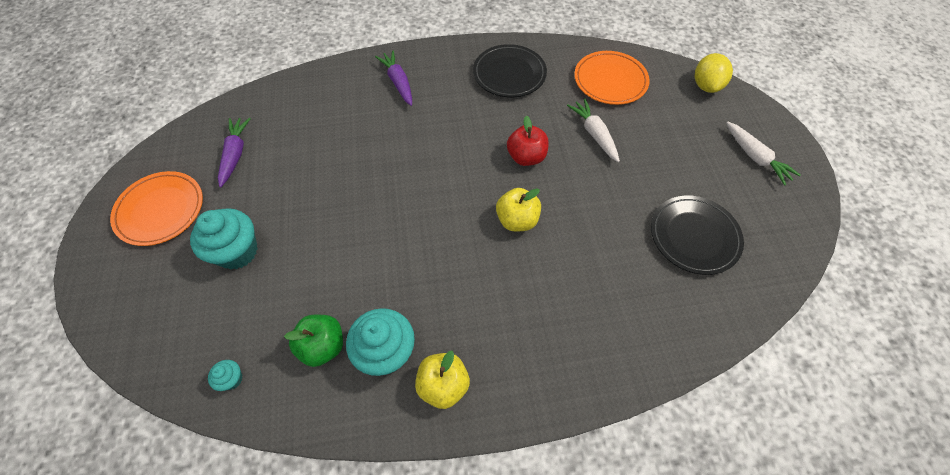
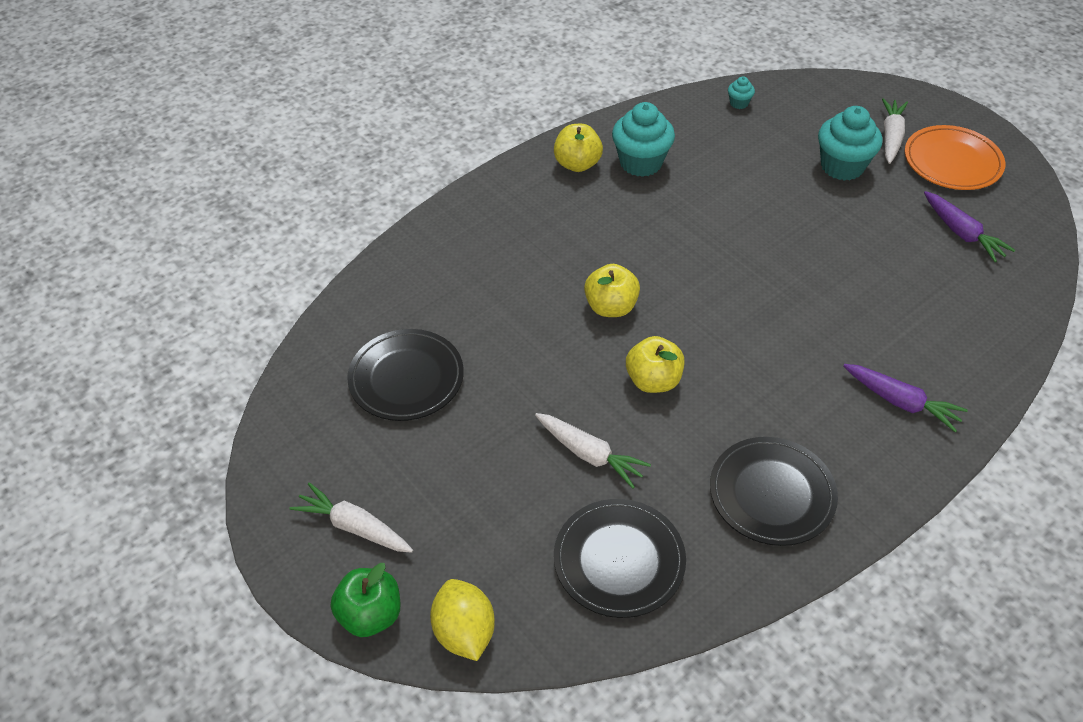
camera: 150 degrees right, 10 degrees down
green apple [284,315,343,367] -> green apple moved to [331,563,401,637]
red apple [507,115,549,166] -> yellow apple [626,336,684,393]
orange plate [574,51,650,105] -> black plate [554,499,686,618]
none -> white carrot [882,98,908,164]

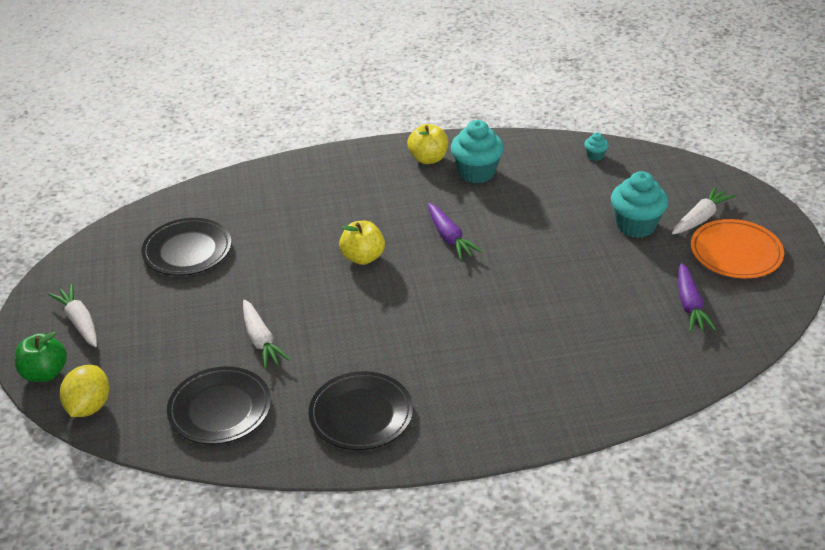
camera: 30 degrees right, 10 degrees down
yellow apple [626,336,684,393] -> none
purple carrot [844,364,968,432] -> purple carrot moved to [428,203,482,260]

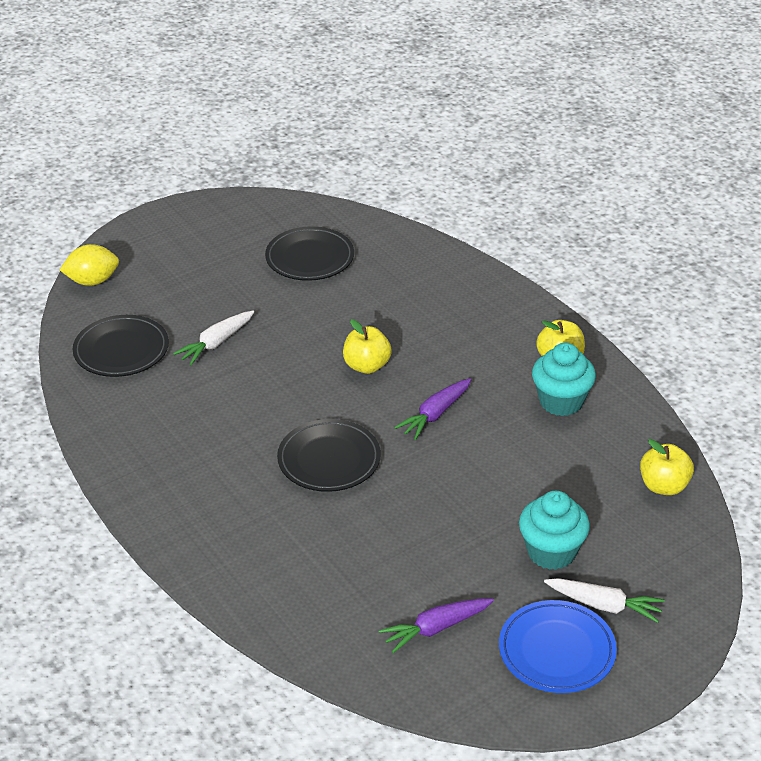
camera: 65 degrees right, 0 degrees up
green apple [15,332,67,382] -> none
white carrot [48,284,97,347] -> none
black plate [308,371,413,450] -> black plate moved to [277,419,381,492]
turquoise cupcake [584,132,609,161] -> yellow apple [640,439,694,495]
orange plate [691,219,784,278] -> blue plate [499,600,617,693]

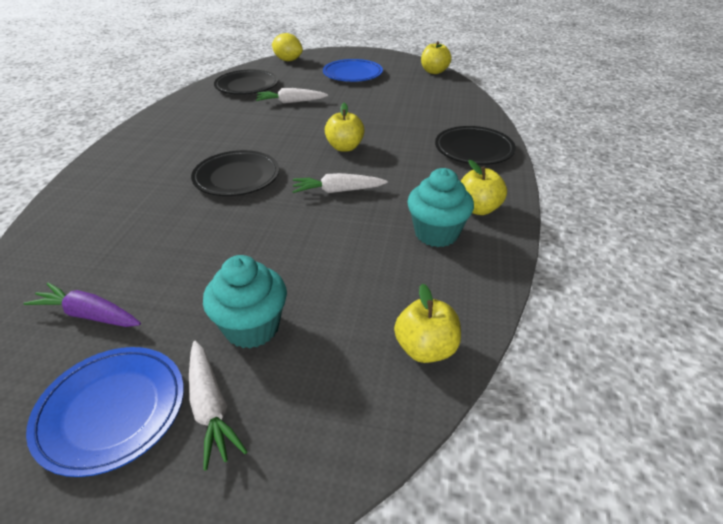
camera: 45 degrees right, 0 degrees up
black plate [265,226,354,281] -> black plate moved to [435,126,516,165]
purple carrot [394,378,472,440] -> white carrot [292,173,388,193]
none -> blue plate [323,59,383,82]
none -> yellow apple [421,41,451,74]

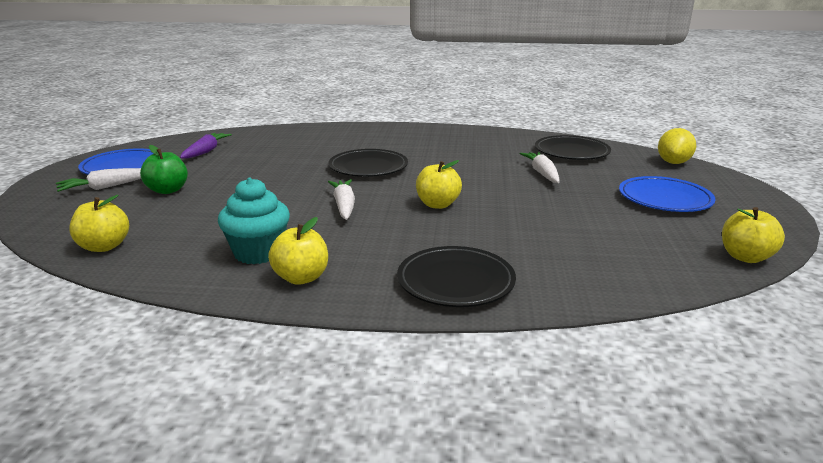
camera: 85 degrees right, 15 degrees down
turquoise cupcake [203,255,287,348] -> green apple [140,145,188,194]

